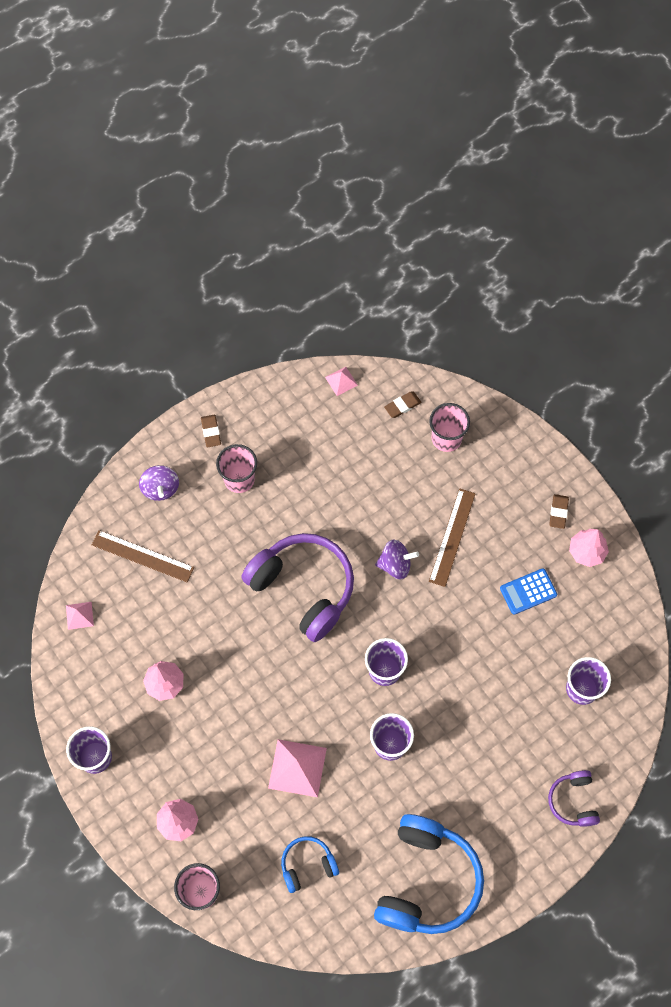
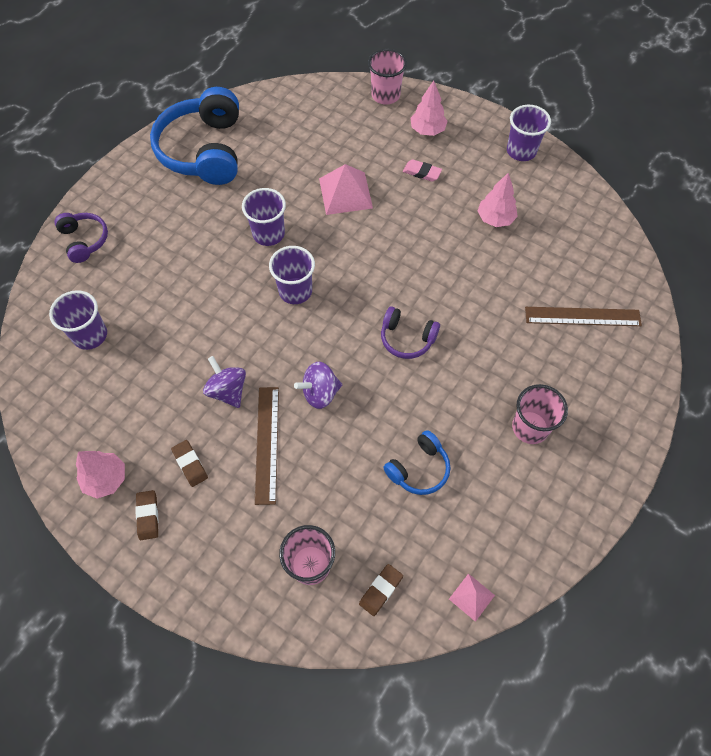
camera: 160 degrees right, 5 degrees down
pink pyramid [66,602,94,630] -> none
purple spinning top [139,465,179,501] -> purple spinning top moved to [203,356,246,408]
brown eraser [201,415,221,447] -> brown eraser moved to [171,440,208,487]
purple headphones [242,533,354,642] -> purple headphones [381,307,440,359], size x0.50
blue headphones [281,836,339,893] -> blue headphones moved to [383,430,450,495]
blue calculator [500,568,557,615] -> none
none -> pink eraser [403,159,442,182]

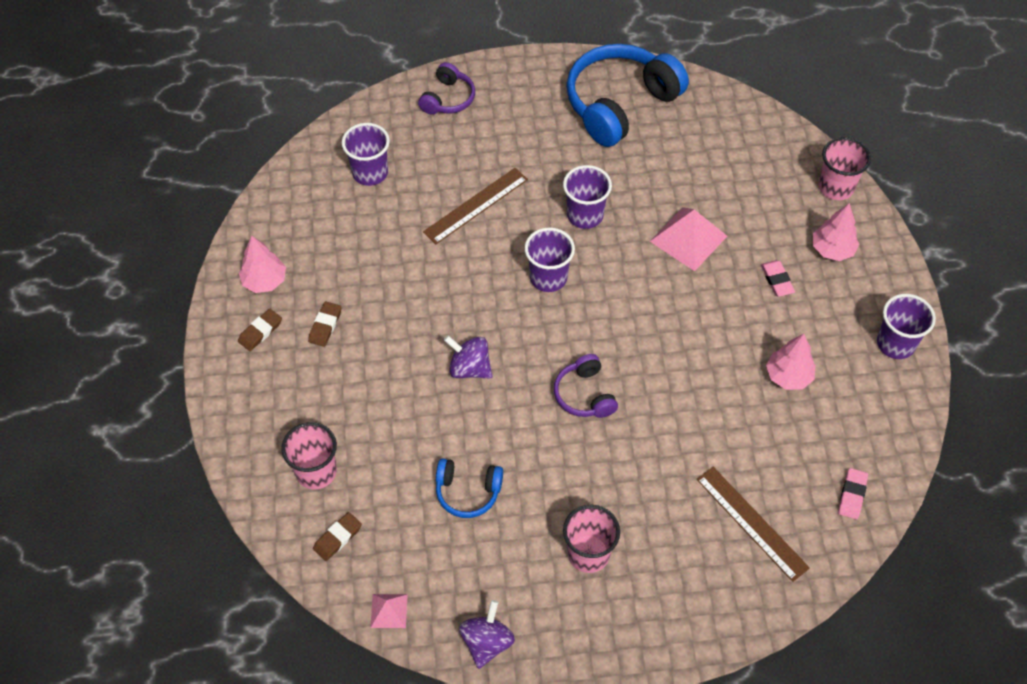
camera: 50 degrees right, 5 degrees down
purple spinning top [203,356,246,408] -> purple spinning top moved to [459,600,515,669]
brown ruler [254,387,279,505] -> brown ruler moved to [423,168,528,244]
brown eraser [359,564,403,616] -> brown eraser turned 45 degrees counterclockwise [313,512,362,561]
none -> pink eraser [838,468,868,519]

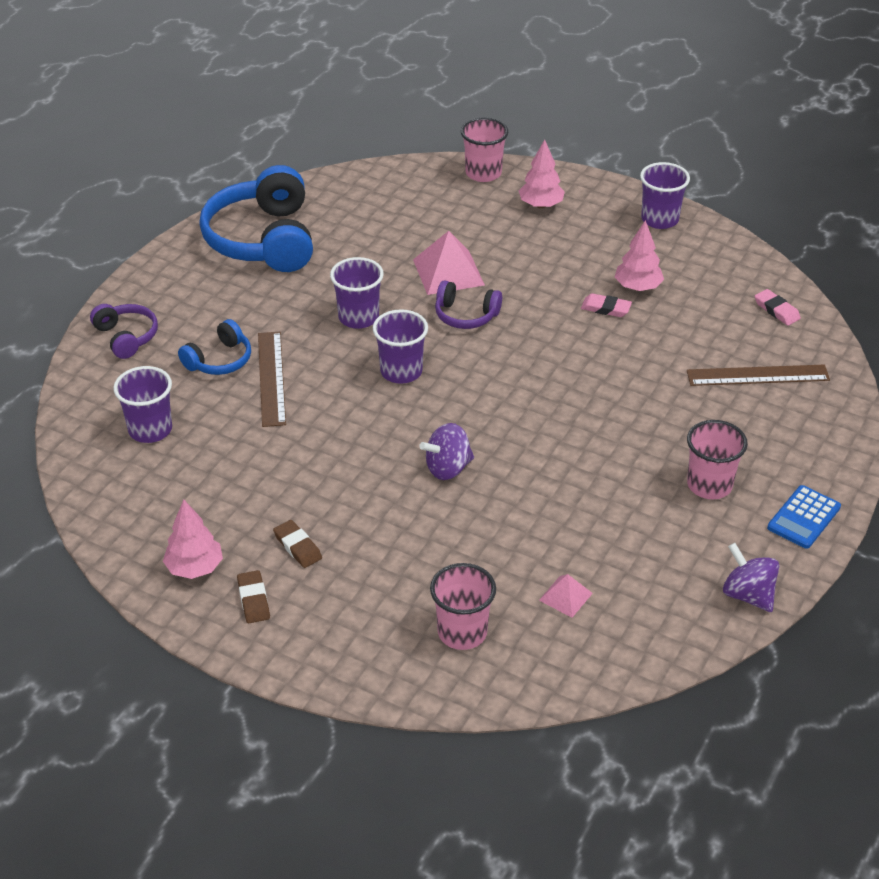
camera: 55 degrees left, 15 degrees down
brown eraser [313,512,362,561] -> none
pink pyramid [370,594,408,628] -> pink pyramid moved to [539,574,593,618]
blue headphones [436,458,503,518] -> blue headphones moved to [178,319,251,375]
purple headphones [554,354,618,418] -> purple headphones moved to [435,281,502,329]
pink eraser [761,260,795,297] -> pink eraser moved to [581,293,632,317]
none -> blue calculator [767,485,841,549]

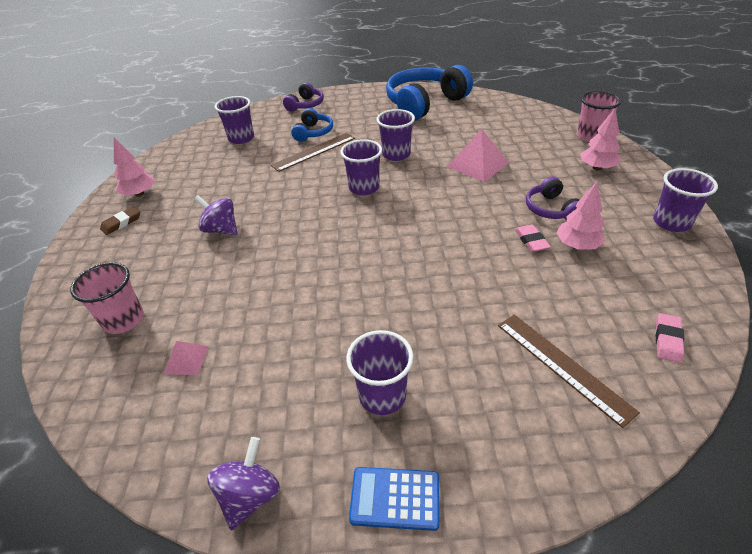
camera: 60 degrees right, 0 degrees up
blue headphones [178,319,251,375] -> blue headphones turned 90 degrees counterclockwise [291,108,333,142]
brown eraser [273,520,322,568] -> none
purple spinning top [419,423,474,480] -> purple spinning top moved to [194,195,237,235]
purple headphones [435,281,502,329] -> purple headphones moved to [526,177,579,221]
pink cup [687,420,748,499] -> purple cup [346,330,414,415]

